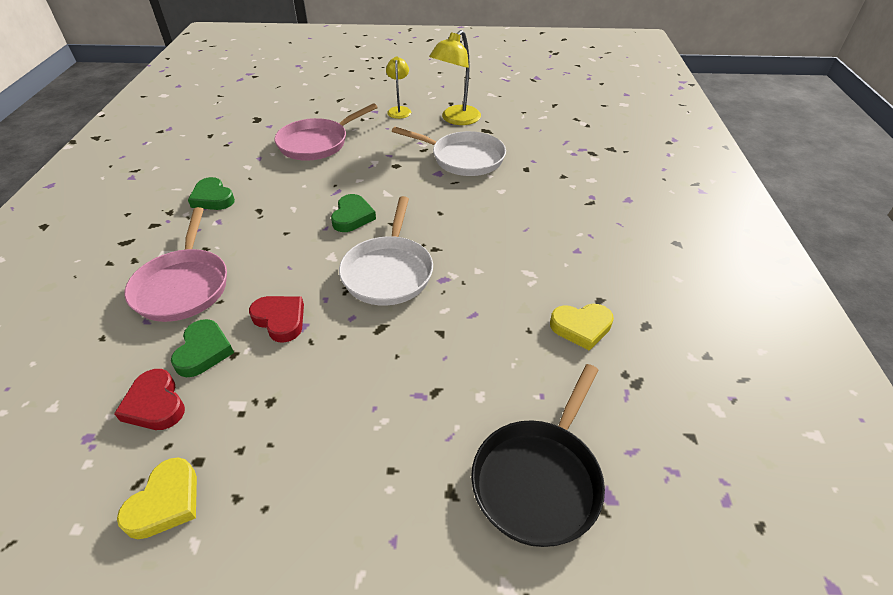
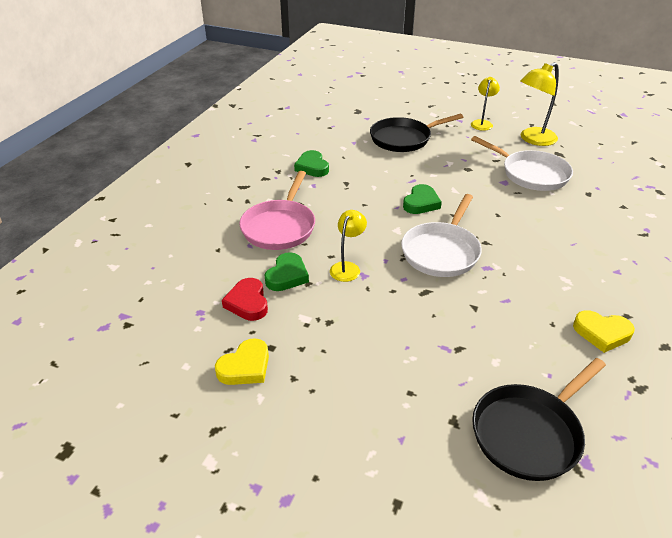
camera: 20 degrees right, 5 degrees down
red heart [249,296,304,343] -> yellow lamp [330,210,367,282]
pink pan [274,104,378,161] -> black pan [370,114,463,152]

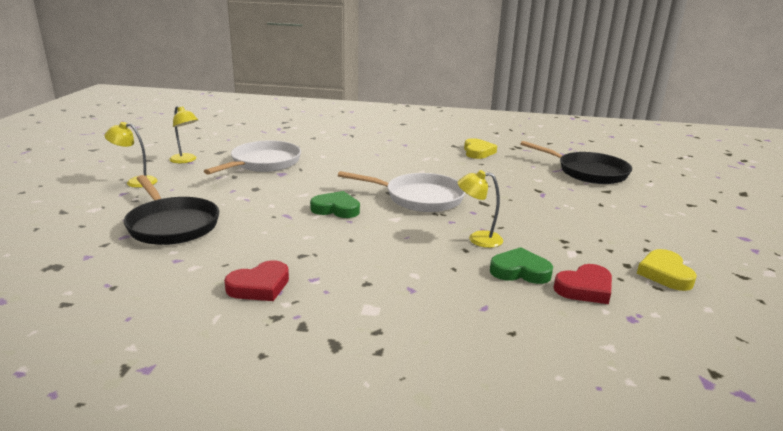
camera: 105 degrees left, 15 degrees down
yellow heart [215,338,269,385] -> yellow heart turned 120 degrees counterclockwise [637,249,697,291]
pink pan [239,171,315,250] -> none
green heart [294,150,329,177] -> red heart [224,260,289,301]
yellow lamp [520,62,559,146] -> yellow lamp [169,106,198,163], size x0.62

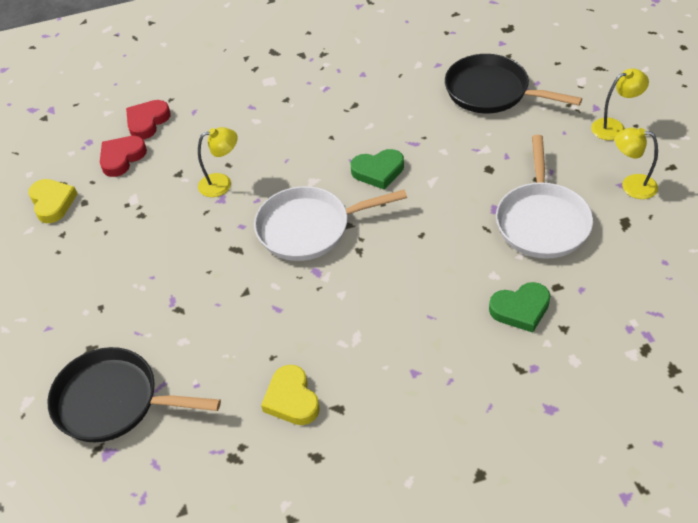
camera: 160 degrees right, 25 degrees up
red heart [224,260,289,301] -> red heart moved to [126,100,171,140]
green heart [490,247,553,284] -> green heart moved to [489,282,550,333]

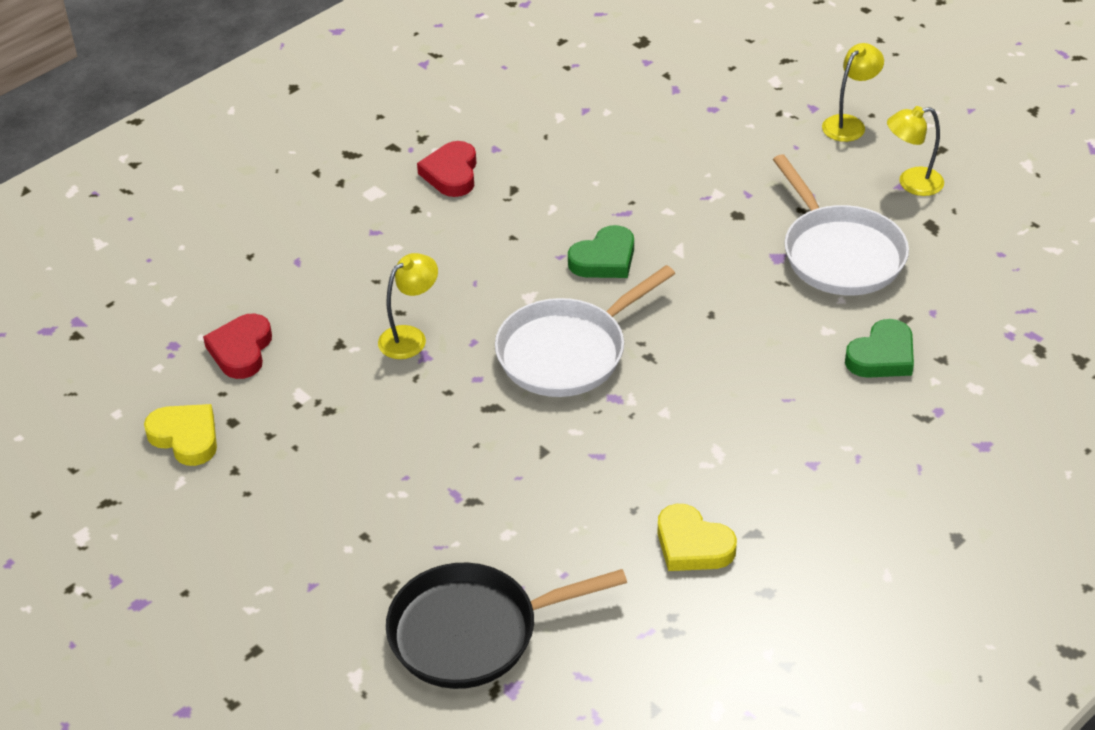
camera: 30 degrees left, 5 degrees down
red heart [126,100,171,140] -> red heart moved to [417,141,476,197]
black pan [445,54,582,113] -> none

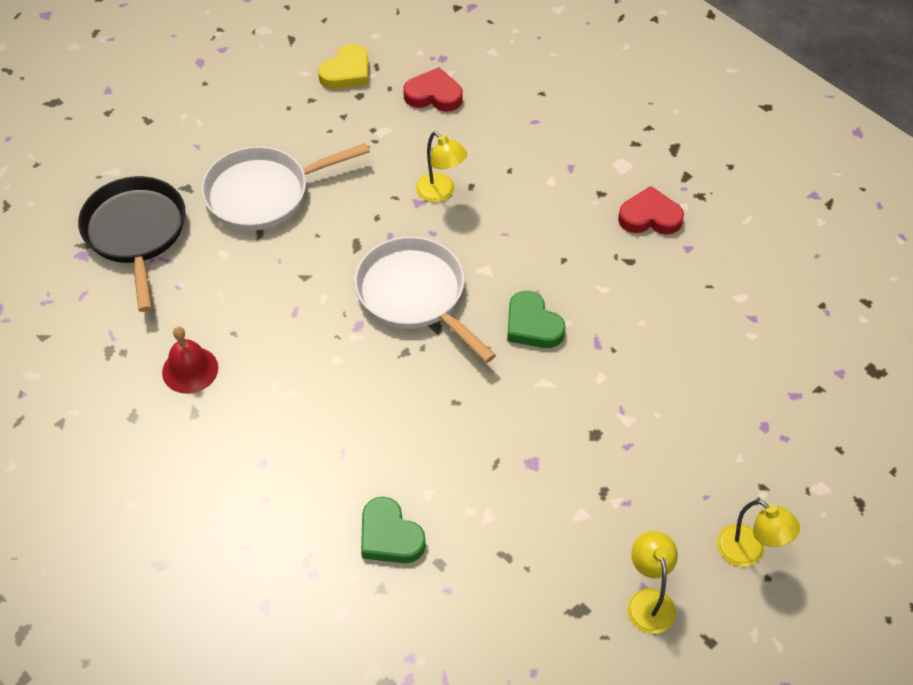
camera: 90 degrees right, 10 degrees up
yellow heart [657,504,737,571] -> red bell [162,327,218,394]
white pan [773,154,909,295] -> white pan moved to [201,143,370,230]

